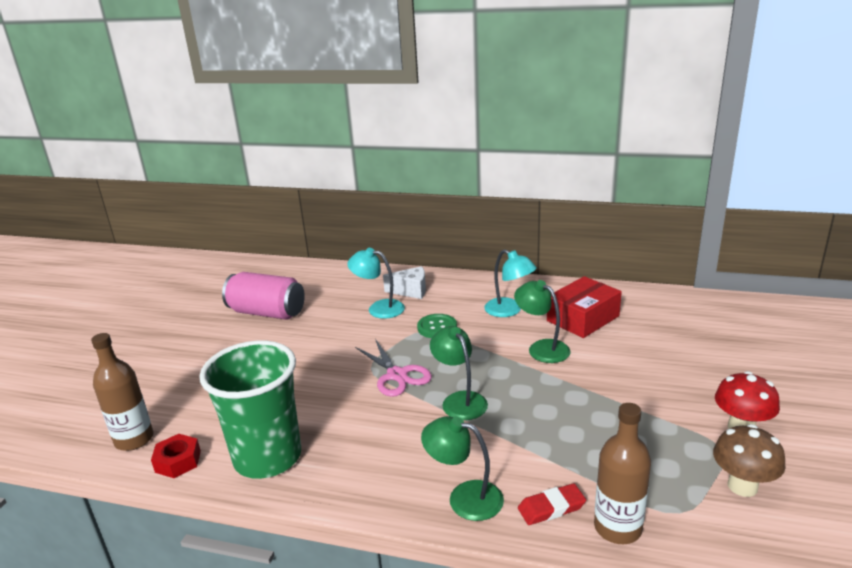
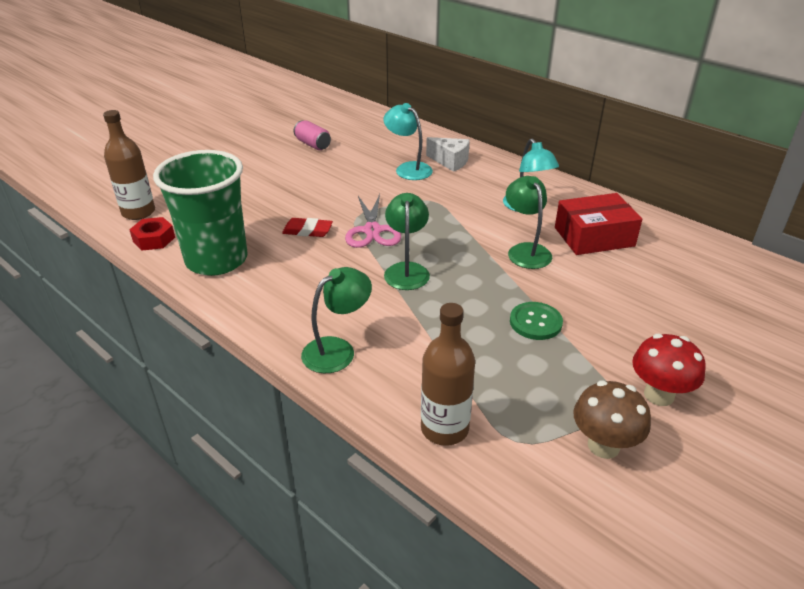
camera: 25 degrees right, 10 degrees up
pink can [222,272,305,320] -> pink can [294,120,331,150], size x0.54
green button [417,314,457,338] -> green button moved to [510,302,563,340]
green lamp [421,416,504,521] -> green lamp turned 90 degrees clockwise [301,267,372,373]
red eraser [518,483,586,525] -> red eraser moved to [282,218,333,237]

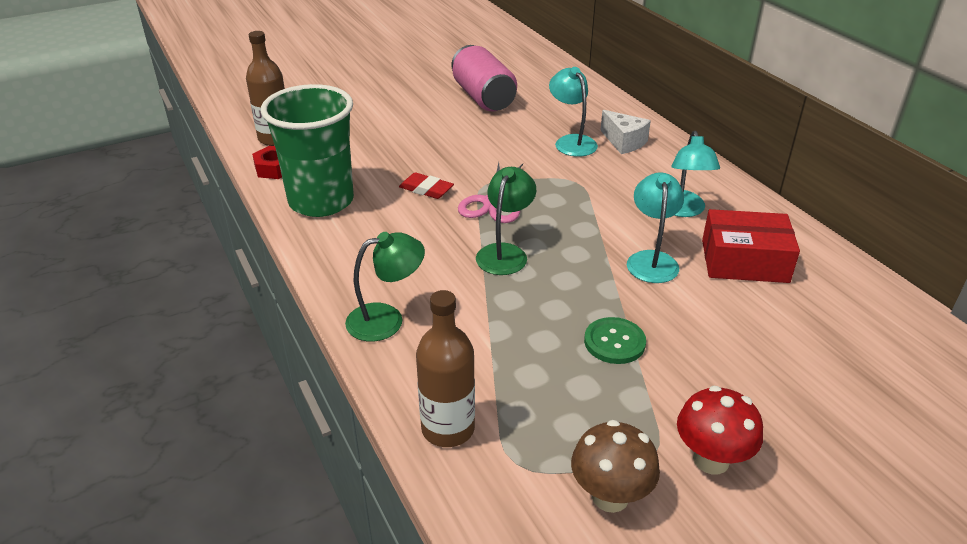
camera: 20 degrees right, 0 degrees up
pink can [294,120,331,150] -> pink can [451,45,517,111], size x1.85
green lamp [506,176,552,269] -> turquoise lamp [627,172,684,283]

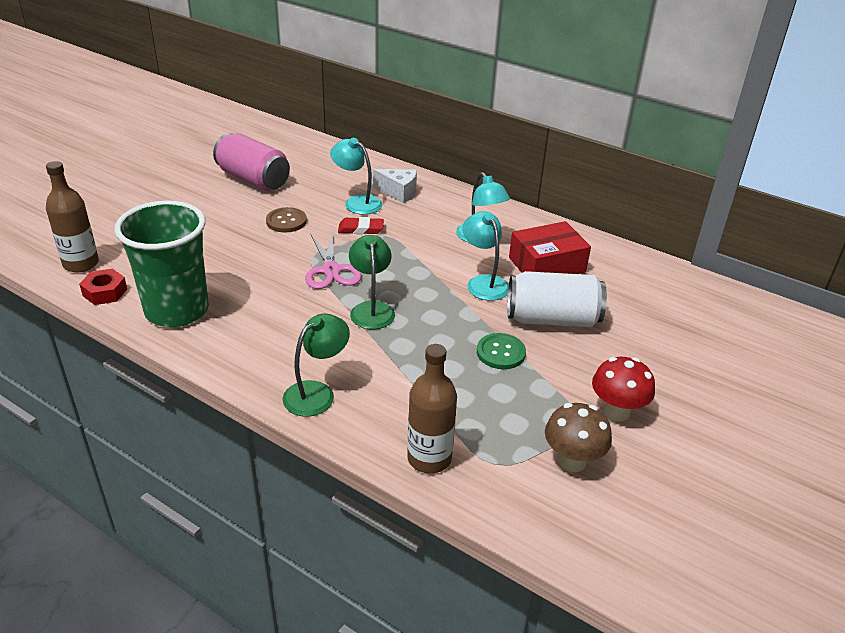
camera: 30 degrees left, 0 degrees up
red eraser [399,172,454,199] -> red eraser moved to [338,217,384,234]
none -> brown button [266,207,307,233]
none -> white can [507,271,607,327]

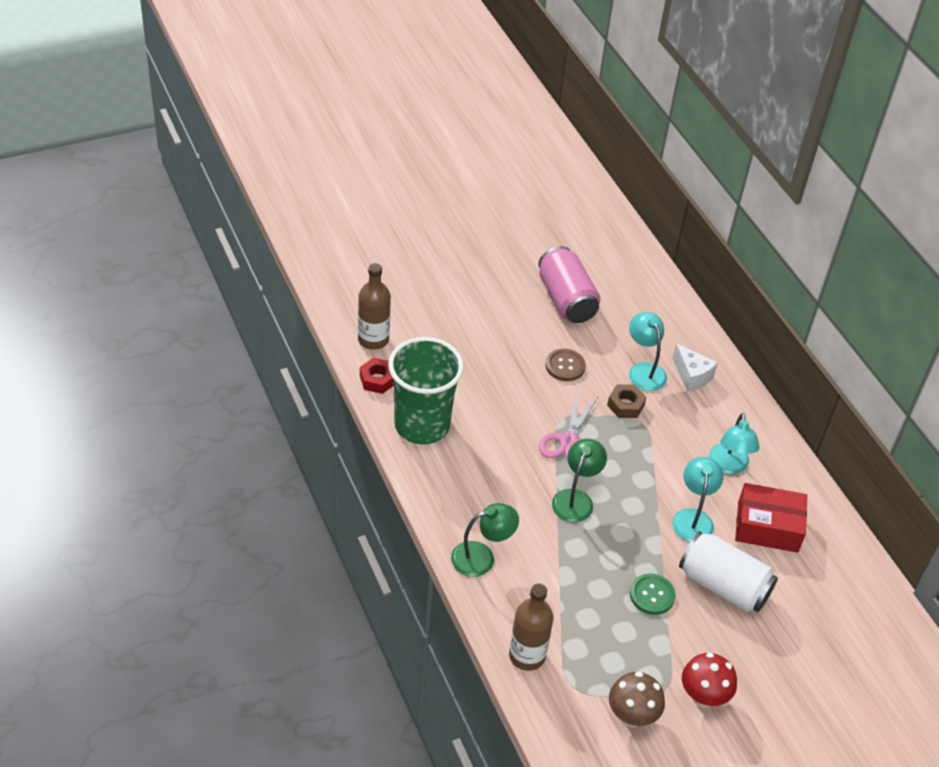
camera: 30 degrees right, 10 degrees up
red eraser [338,217,384,234] -> brown nut [607,384,646,418]

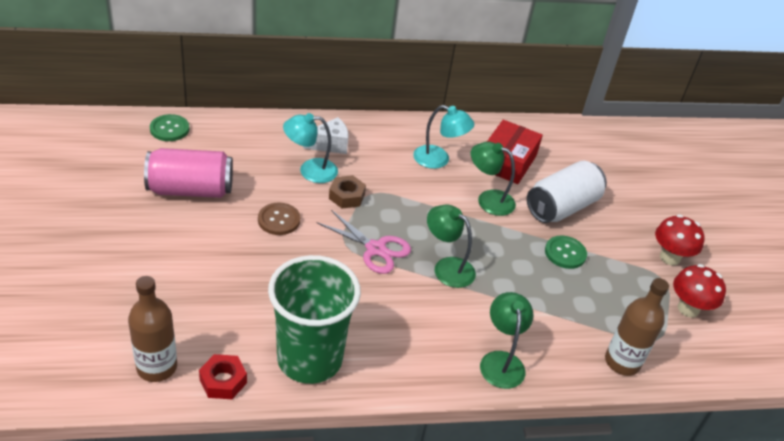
camera: 75 degrees left, 5 degrees down
brown mushroom [609,672,665,727] -> red mushroom [673,264,726,318]
turquoise lamp [672,457,723,542] -> green lamp [471,142,516,216]
none -> green button [150,114,189,141]

